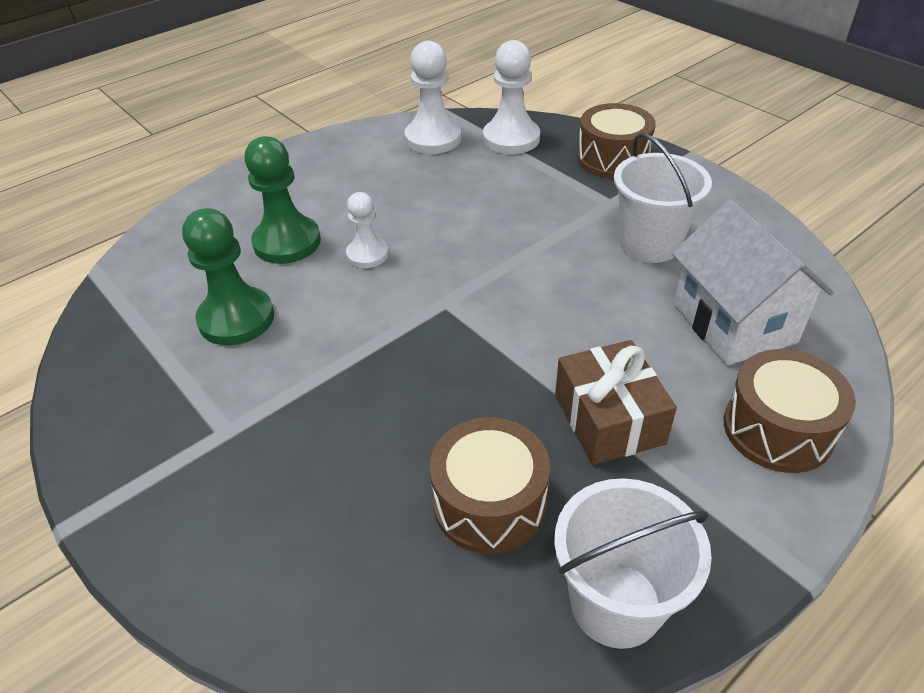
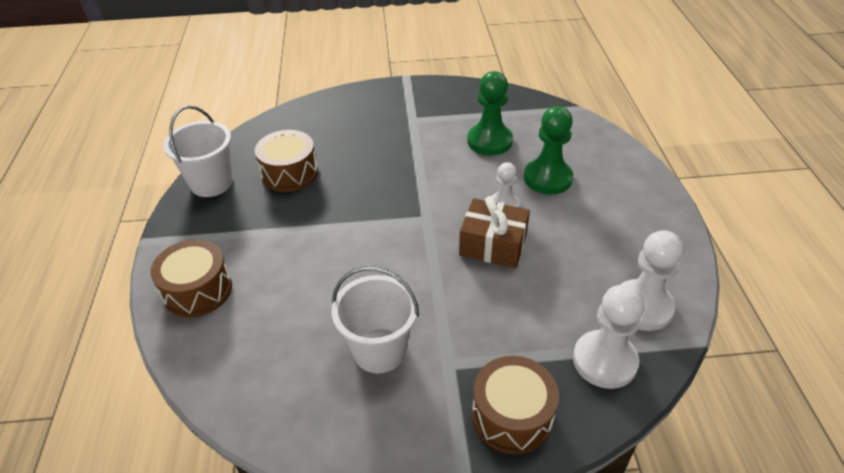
camera: 125 degrees right, 0 degrees up
brown gift [555,340,677,465] -> brown gift moved to [459,196,530,268]
white house [672,199,834,366] -> none

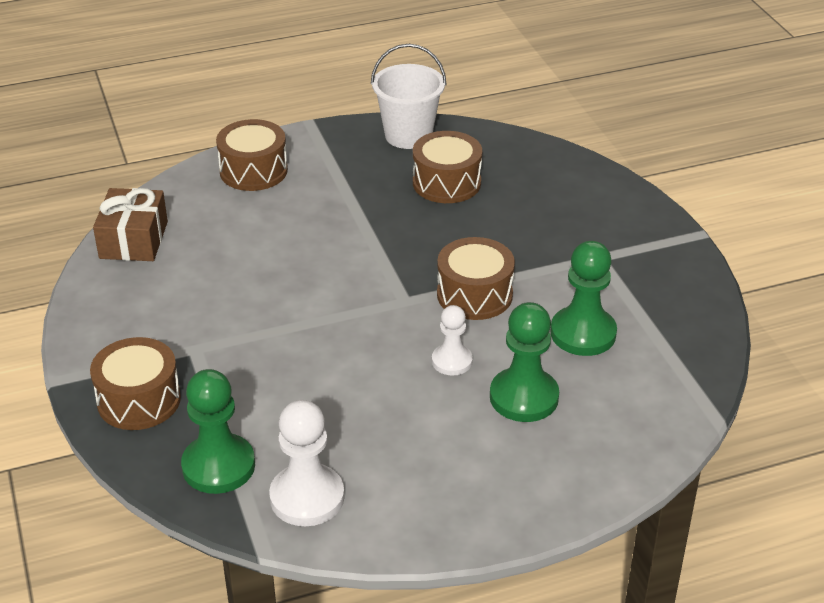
camera: 75 degrees right, 5 degrees down
white bucket [332,266,419,373] -> none
brown gift [459,196,530,268] -> brown gift moved to [93,188,168,261]
white pawn [573,284,645,389] -> green pawn [181,369,255,494]
none -> brown drum [437,237,515,320]

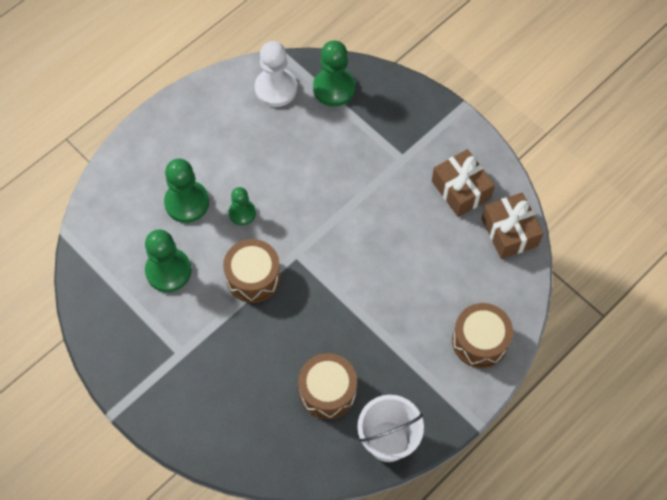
camera: 155 degrees right, 25 degrees up
brown drum [90,337,181,430] -> none
white pawn [432,305,473,376] -> green pawn [229,187,256,226]
none -> brown gift [432,149,495,217]

